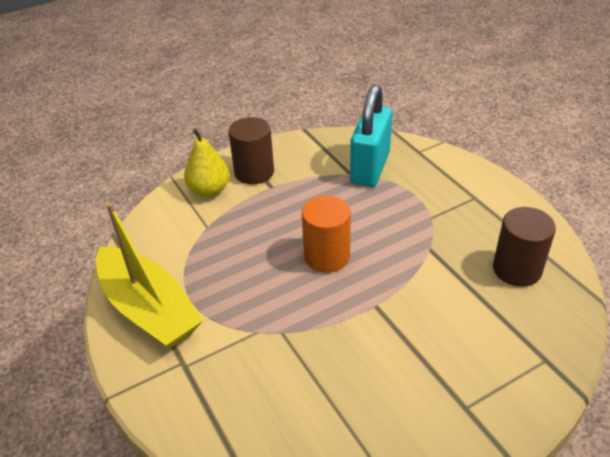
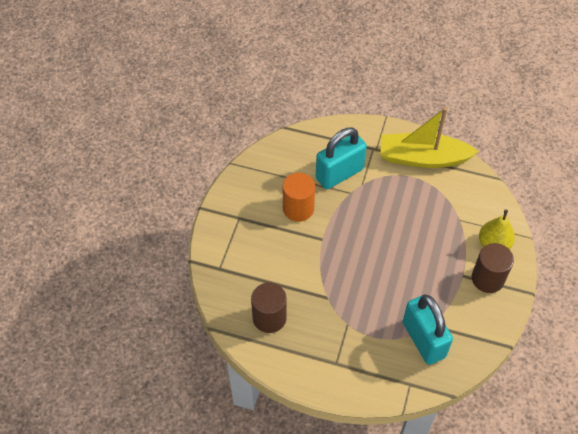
camera: 135 degrees right, 15 degrees up
orange cylinder [302,195,351,273] -> orange cylinder moved to [283,173,315,222]
none -> turquoise padlock [316,128,367,189]

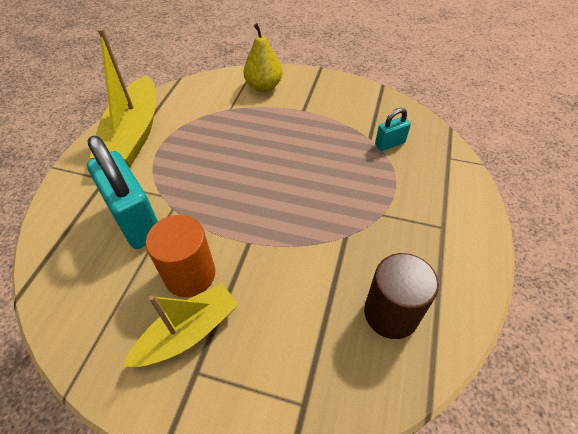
camera: 90 degrees left, 5 degrees down
turquoise padlock [403,294,453,365] -> turquoise padlock [375,108,411,151], size x0.48
brown cylinder [472,243,514,293] -> none
none -> yellow boat [123,283,239,367]

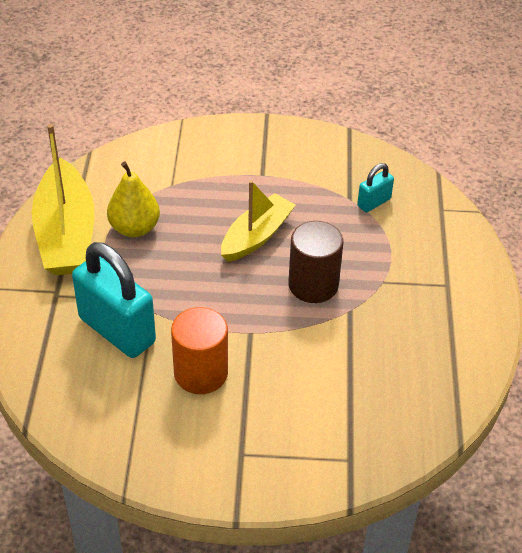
camera: 15 degrees left, 5 degrees down
yellow boat [123,283,239,367] -> yellow boat moved to [221,180,295,262]
yellow pear [243,23,282,92] -> yellow pear moved to [107,161,160,238]
brown cylinder [364,253,439,339] -> brown cylinder moved to [289,221,343,303]

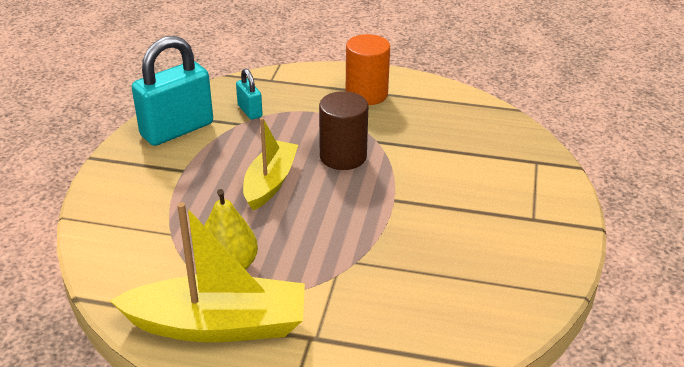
camera: 80 degrees left, 10 degrees down
turquoise padlock [72,242,156,358] -> turquoise padlock moved to [132,36,213,146]
orange cylinder [171,307,228,394] -> orange cylinder moved to [346,34,390,105]
yellow boat [221,180,295,262] -> yellow boat turned 60 degrees clockwise [243,117,298,210]

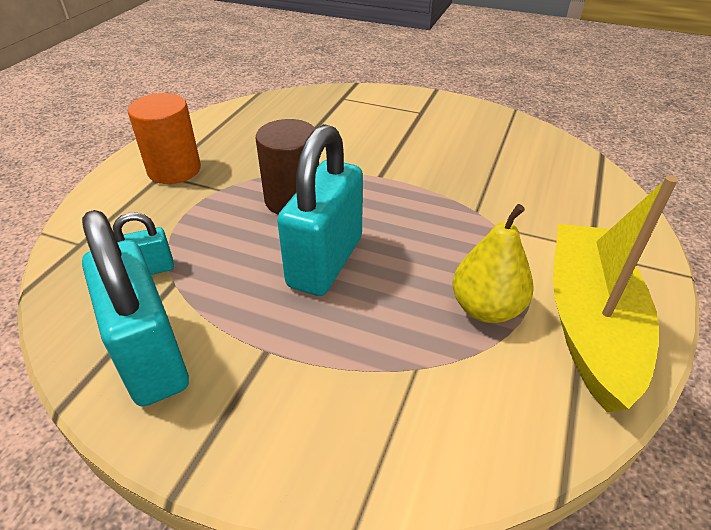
camera: 80 degrees left, 5 degrees up
yellow boat [243,117,298,210] -> turquoise padlock [277,124,363,296]

